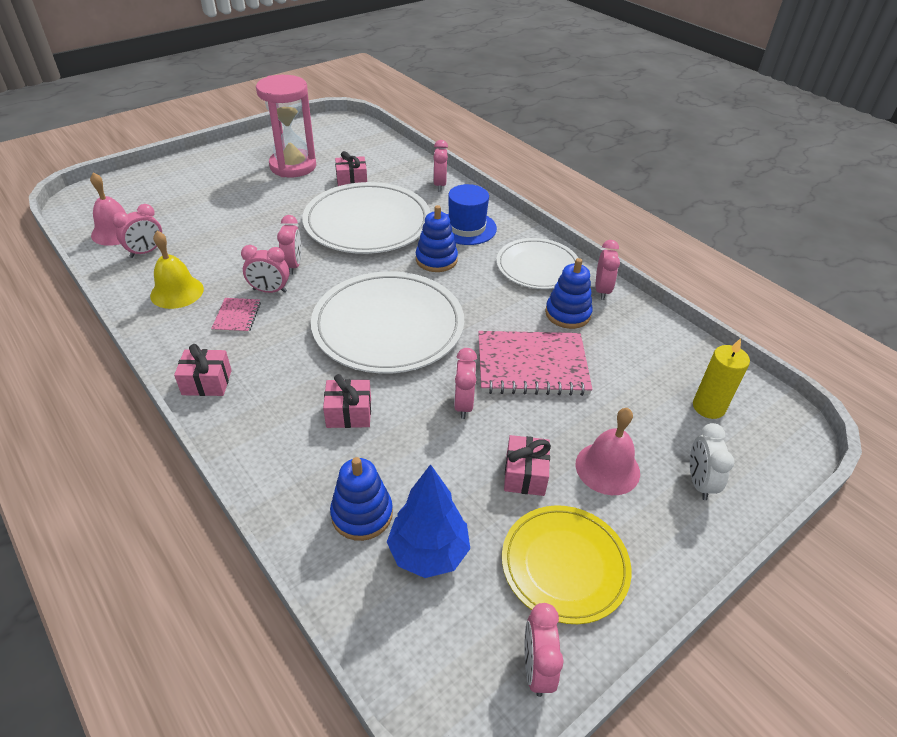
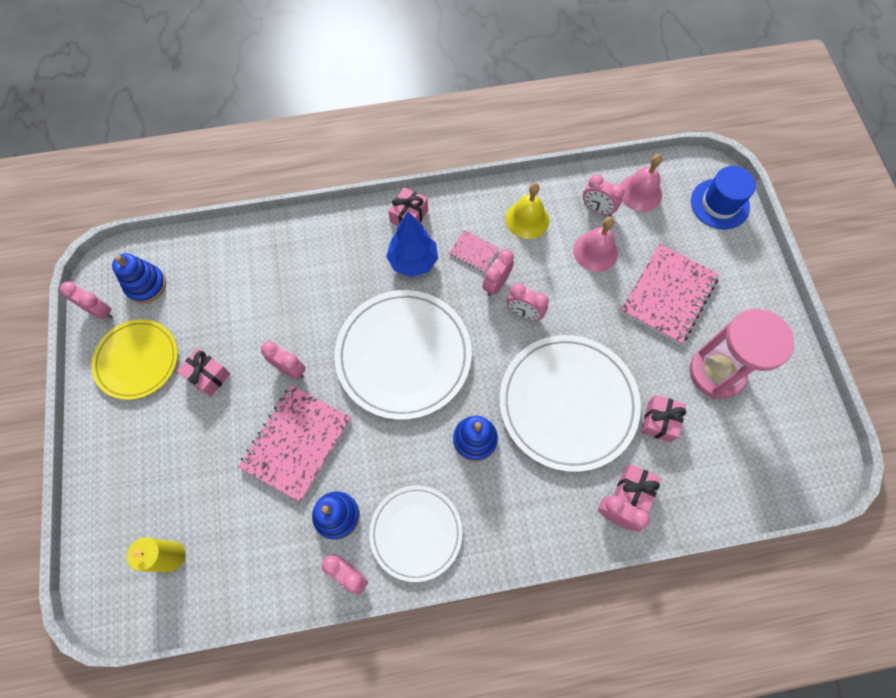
camera: 120 degrees right, 25 degrees up
pink clock [112,204,162,258] -> pink clock turned 45 degrees counterclockwise [583,174,625,216]
pink gift [323,374,371,428] -> pink gift moved to [614,464,661,512]
blue stacking toy [330,457,393,541] -> blue stacking toy moved to [112,253,166,303]
blue tree [387,464,470,578] -> blue tree moved to [386,212,438,277]
blue hat [447,184,497,245] -> blue hat moved to [691,166,756,229]
pink bell [576,408,640,495] -> pink bell moved to [573,217,618,272]
white clock [690,423,734,500] -> none
none -> pink notebook [620,244,719,345]

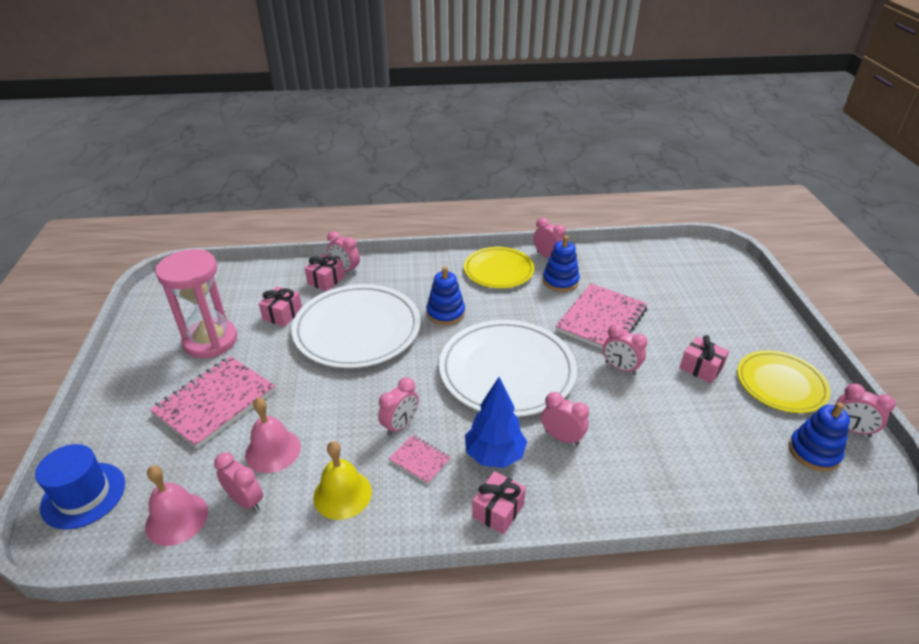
camera: 175 degrees left, 30 degrees down
yellow candle [127,537,185,572] -> none
white plate [369,485,462,582] -> yellow plate [464,247,534,288]
pink clock [507,283,549,321] -> pink clock moved to [541,392,589,445]

